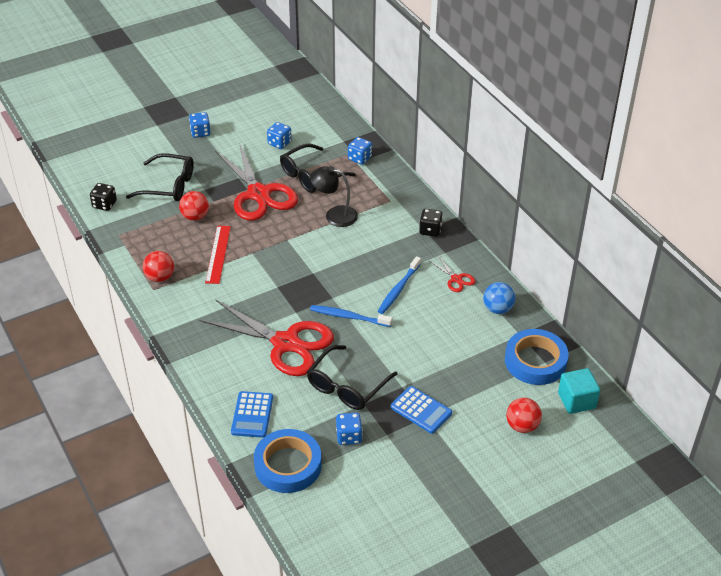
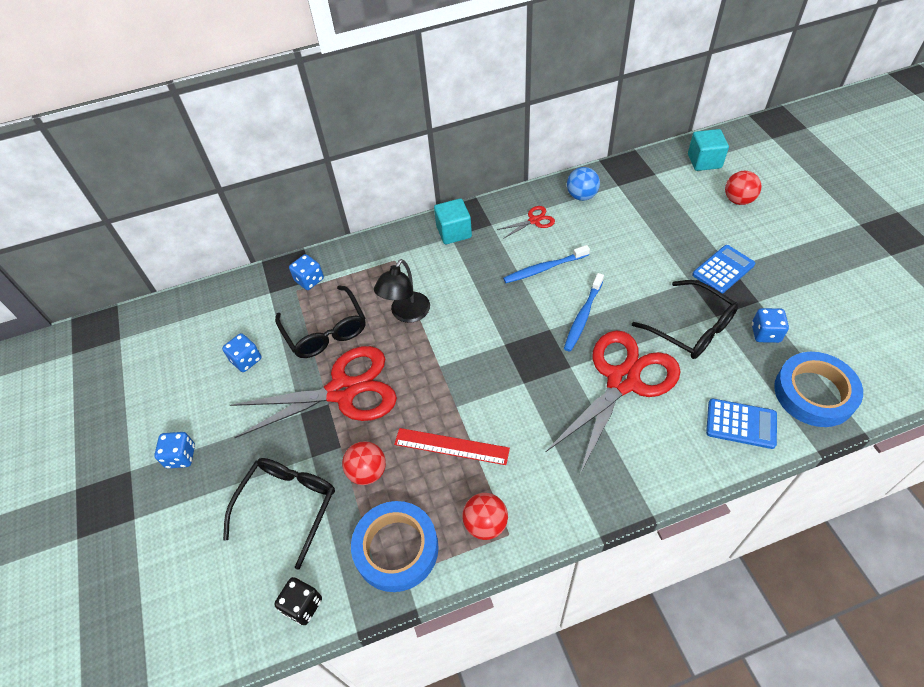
camera: 75 degrees left, 10 degrees up
blue toothbrush [378,256,421,314] -> blue toothbrush turned 120 degrees clockwise [503,245,590,283]
black dice [419,209,443,237] -> turquoise cube [434,198,472,245]
blue tape [505,329,569,385] -> blue tape moved to [351,501,439,592]

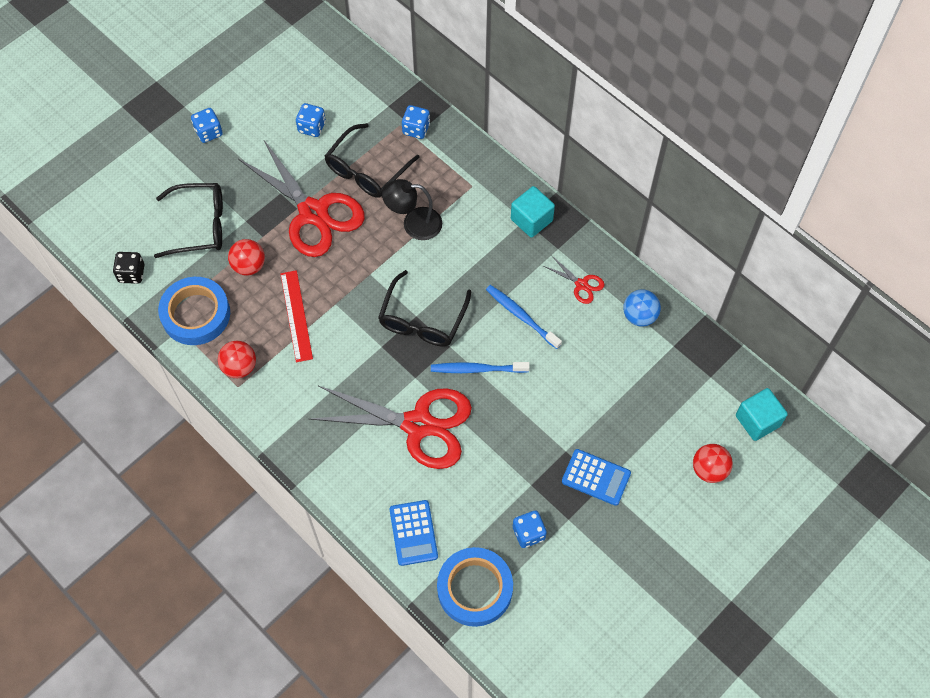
camera: 60 degrees right, 10 degrees up
black glasses [632,280,738,359] -> black glasses moved to [378,270,471,347]

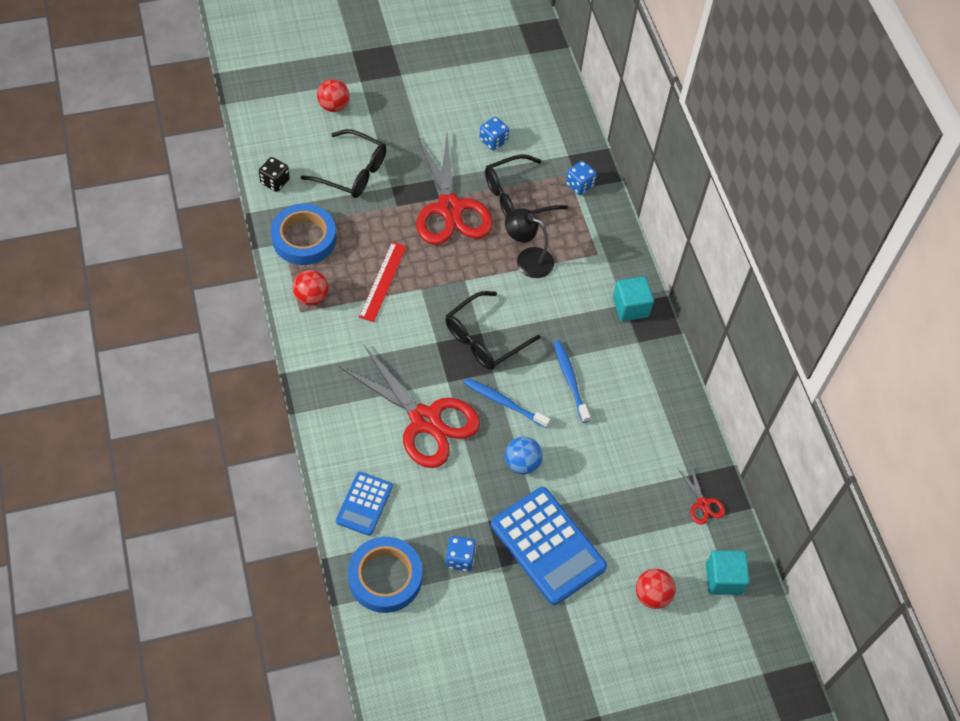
camera: 25 degrees right, 5 degrees down
blue dice [191,108,223,143] -> none
red ball [228,239,265,276] -> red ball moved to [317,79,350,112]
red scissors [544,256,605,304] -> red scissors moved to [677,463,725,525]
blue calculator [562,449,631,506] -> blue calculator [491,487,607,605], size x1.78
blue ball [623,289,661,326] -> blue ball moved to [505,437,543,475]

